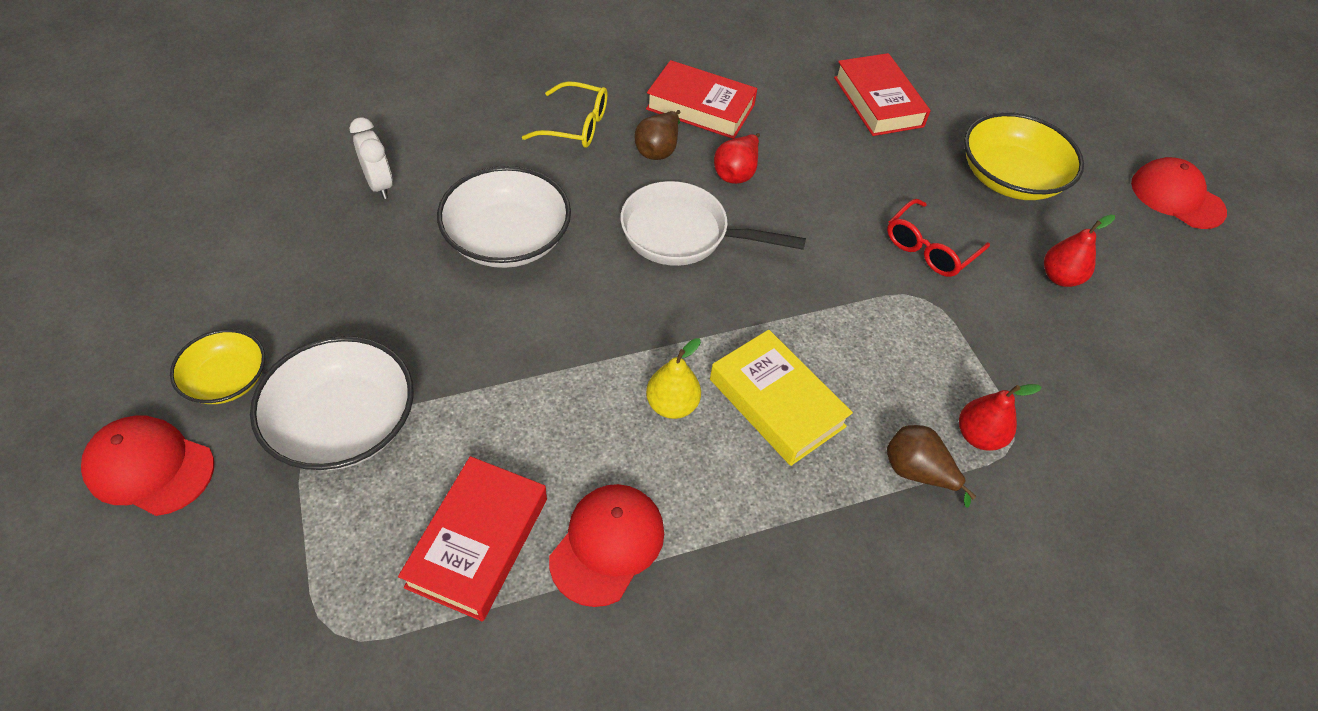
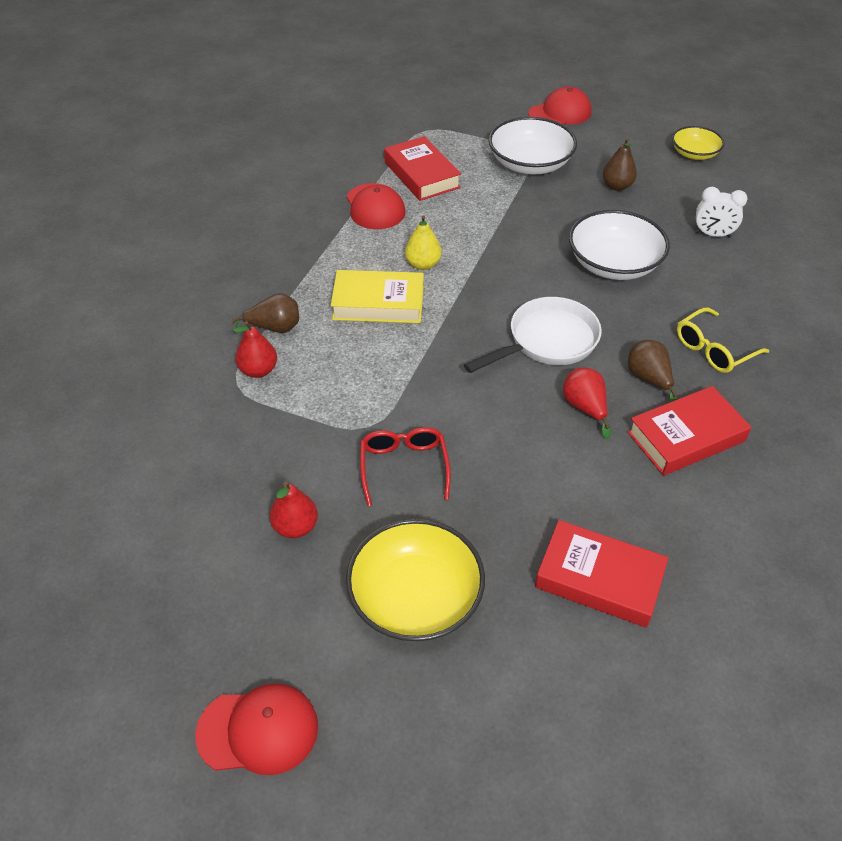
camera: 135 degrees right, 5 degrees down
yellow bowl [170,329,265,404] -> yellow bowl moved to [672,126,724,160]
none -> brown pear [603,138,637,191]

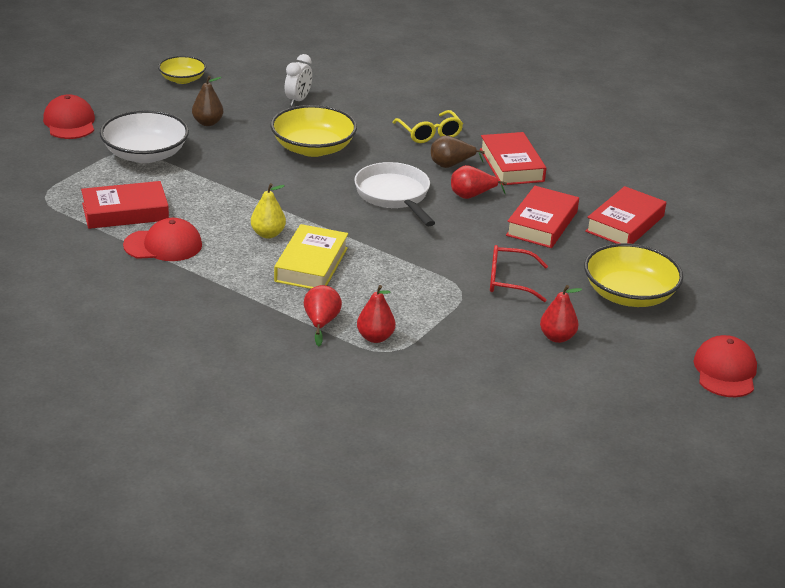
camera: 80 degrees left, 15 degrees down
brown pear [232,293,299,334] -> red pear [304,285,342,346]
white bowl [569,210,670,280] -> yellow bowl [271,105,357,157]
none -> red book [506,186,579,248]

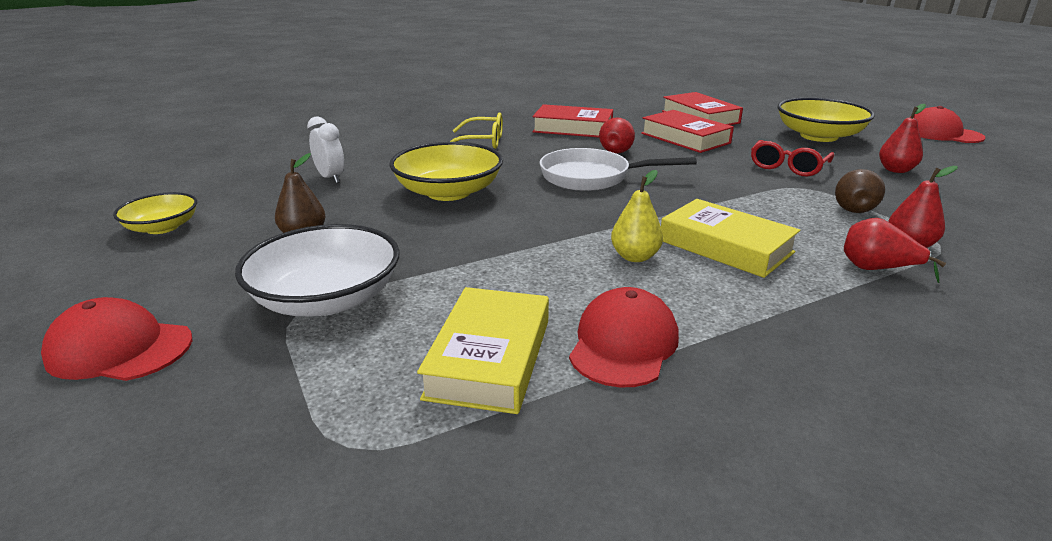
camera: 60 degrees left, 5 degrees down
red book [81,181,169,229] -> yellow book [417,287,549,414]
brown pear [431,135,485,168] -> brown pear moved to [835,169,885,213]

